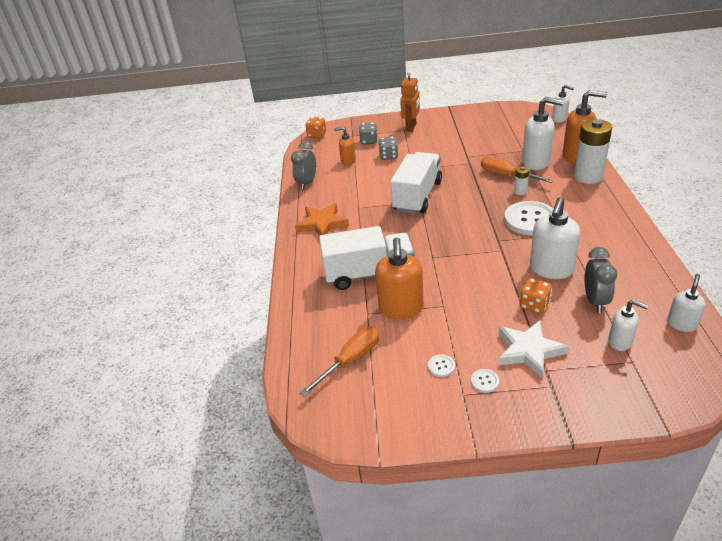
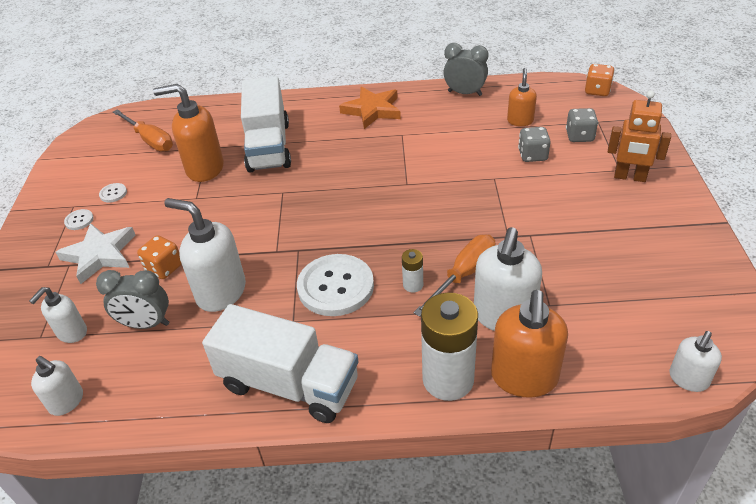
camera: 90 degrees right, 5 degrees up
white truck [390,152,442,214] -> white truck moved to [202,304,359,423]

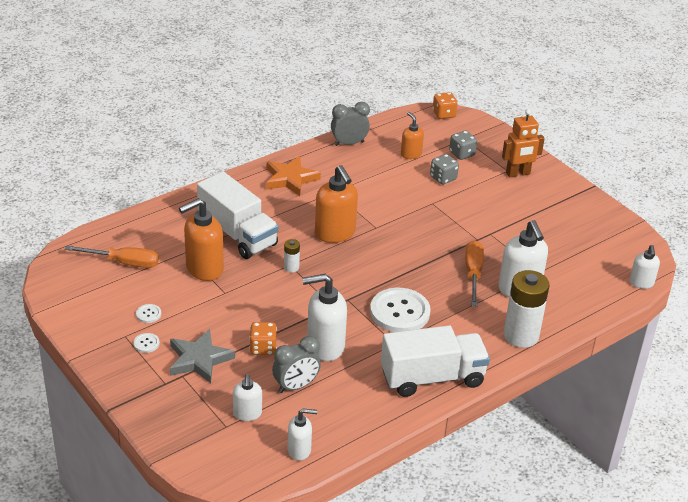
camera: 40 degrees left, 5 degrees down
white star [56,223,136,284] -> grey star [170,329,235,383]
white battery [402,249,423,293] -> white battery moved to [284,239,300,273]
orange soap dispenser [491,290,568,397] -> orange soap dispenser moved to [315,165,358,243]

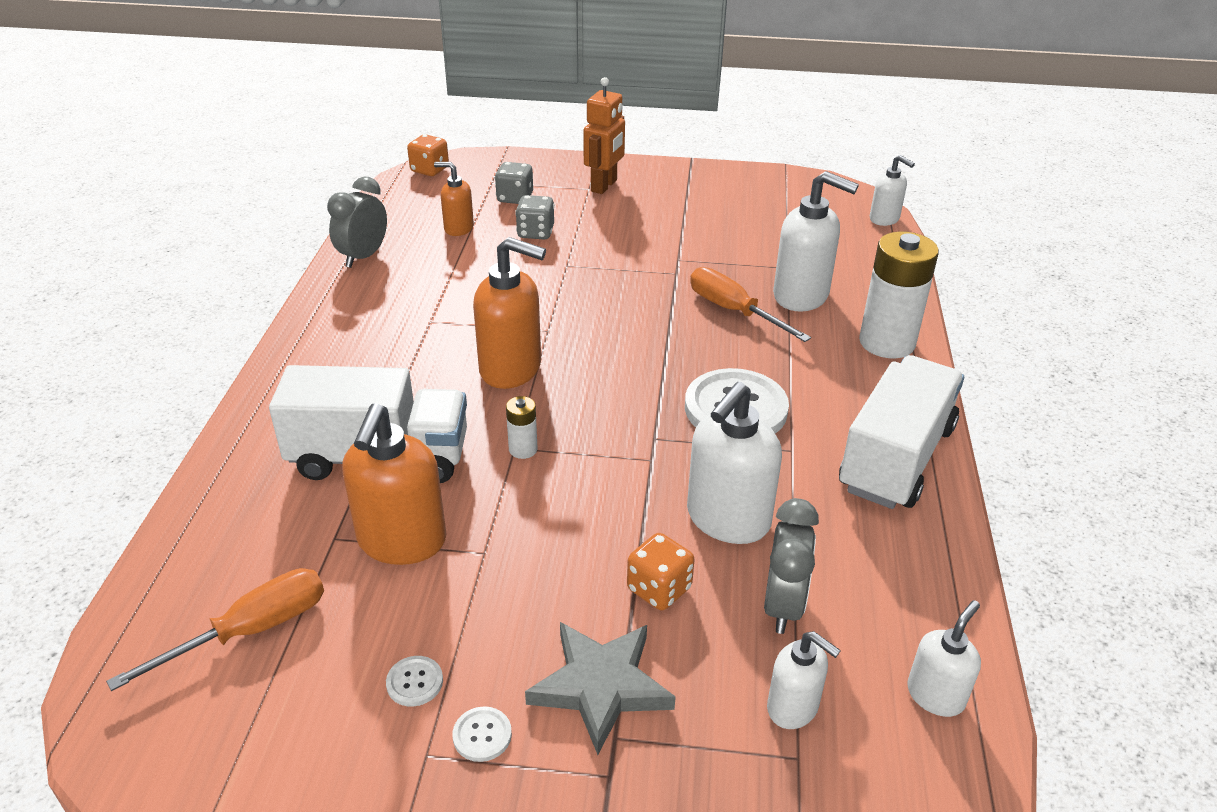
camera: 45 degrees left, 0 degrees up
orange star [266,156,321,196] -> none

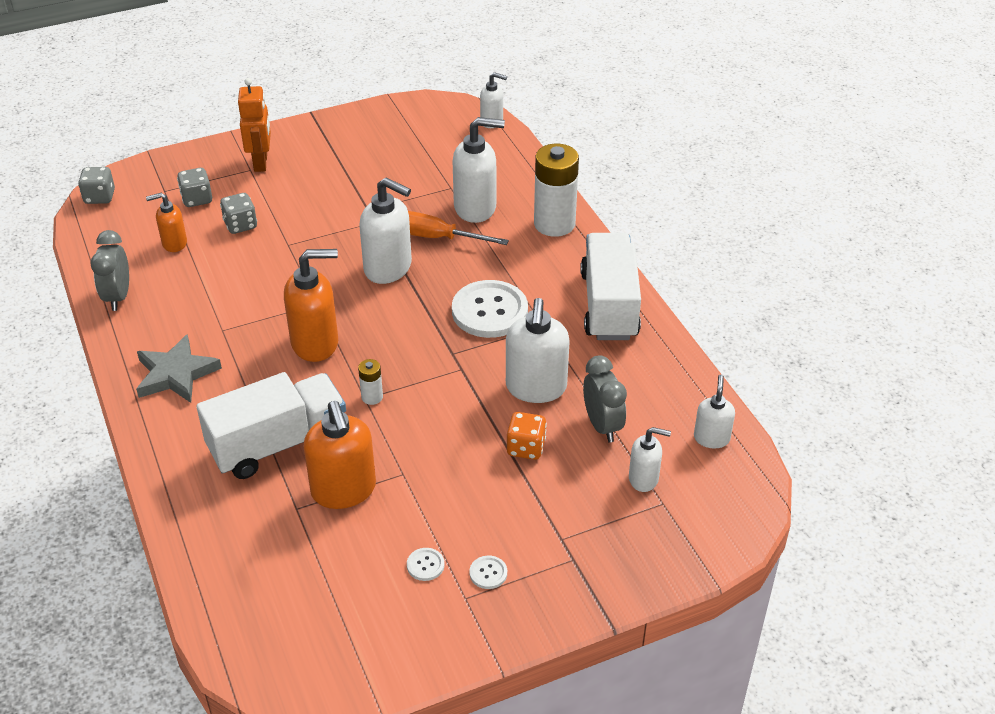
camera: 30 degrees left, 5 degrees up
orange screwdriver [106,568,324,691] -> none
orange dice [407,134,449,176] -> grey dice [78,167,115,204]
grey star [525,622,676,755] -> grey star moved to [136,334,222,403]
none -> white soap dispenser [359,178,412,284]

